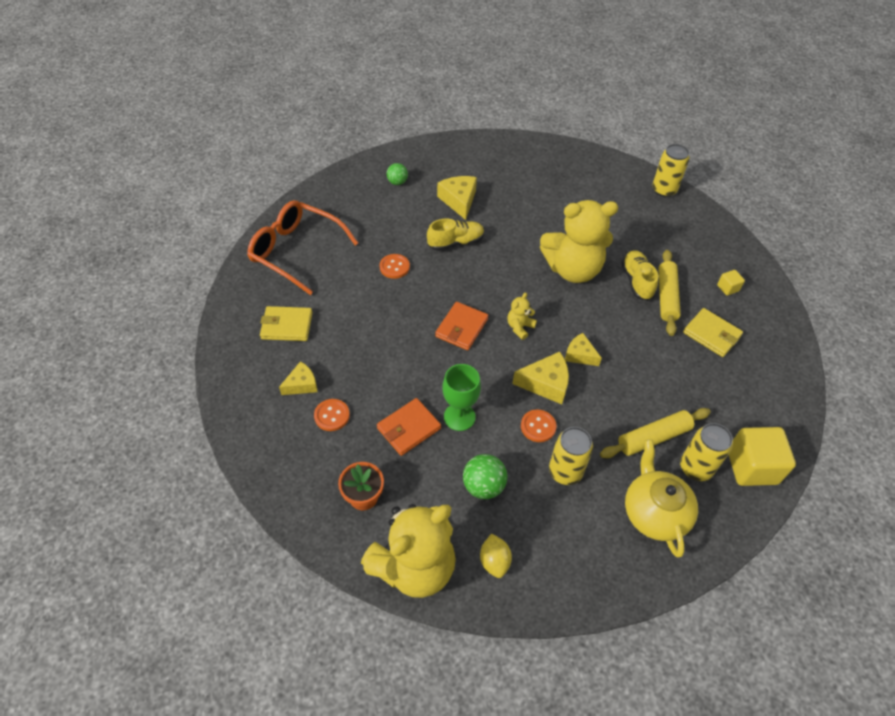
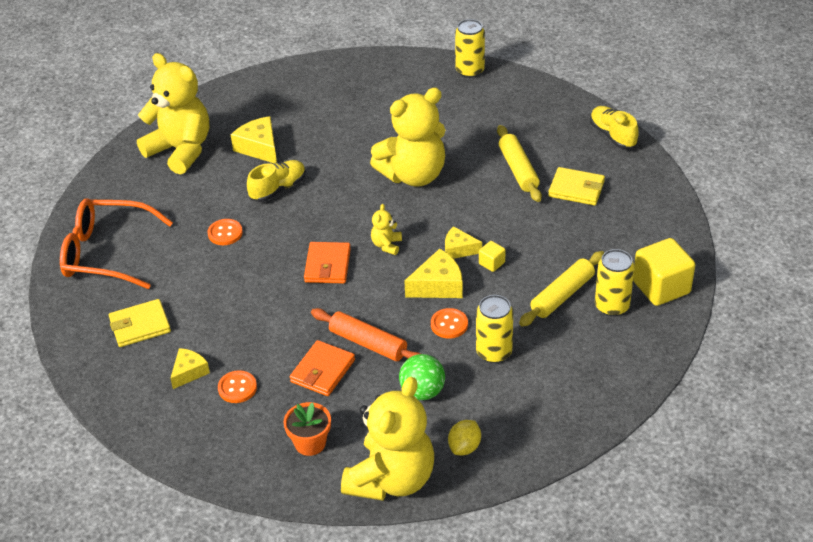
camera: 20 degrees left, 10 degrees down
green ball [387,163,408,185] -> yellow teddy bear [137,53,209,174]
green goblet [442,364,481,431] -> orange rolling pin [311,308,421,361]
yellow lemon [480,534,512,578] -> yellow lemon turned 60 degrees clockwise [448,420,481,455]
yellow shoe [622,250,658,301] -> yellow shoe moved to [590,106,639,149]
yellow teapot [625,439,698,558] -> none
yellow cube [717,270,745,296] -> yellow cube moved to [479,241,506,272]

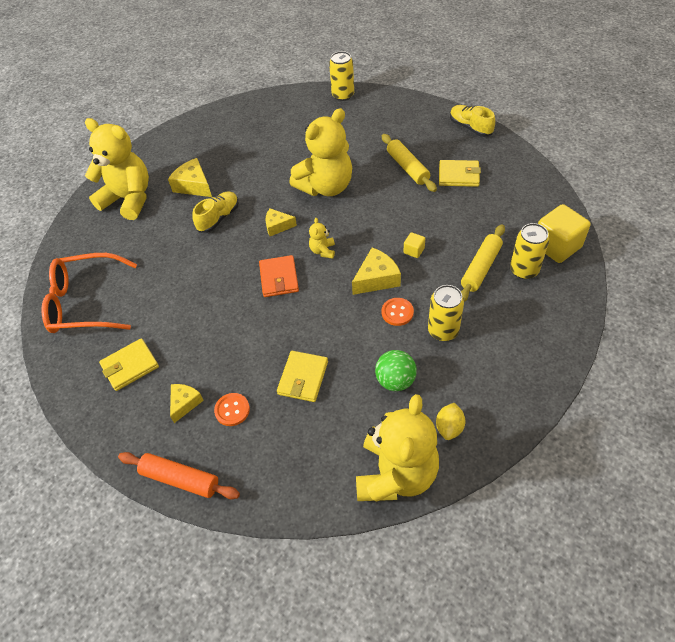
camera: 10 degrees left, 10 degrees up
orange button [208,219,243,245] -> none
orange flower pot [283,402,331,456] -> none
orange wallet [290,340,355,396] -> yellow wallet [277,351,328,402]
orange rolling pin [311,308,421,361] -> orange rolling pin moved to [118,452,240,499]
yellow cheese [445,226,482,259] -> yellow cheese moved to [265,208,297,236]

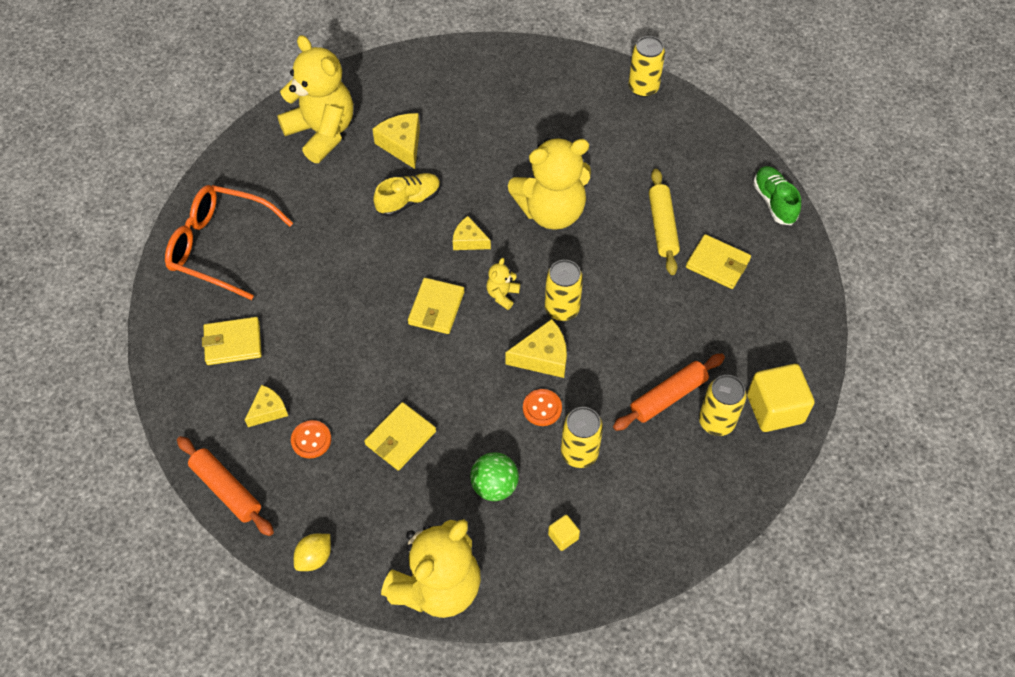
camera: 20 degrees right, 5 degrees up
orange wallet [259,255,299,297] -> yellow wallet [408,278,464,334]
yellow cube [404,232,425,258] -> yellow cube moved to [548,515,580,551]
yellow lemon [436,403,466,440] -> yellow lemon moved to [294,534,331,571]
yellow shoe [450,105,495,137] -> green shoe [753,166,801,225]
yellow rolling pin [461,224,505,302] -> orange rolling pin [613,354,725,431]
none -> yellow can [545,260,583,321]

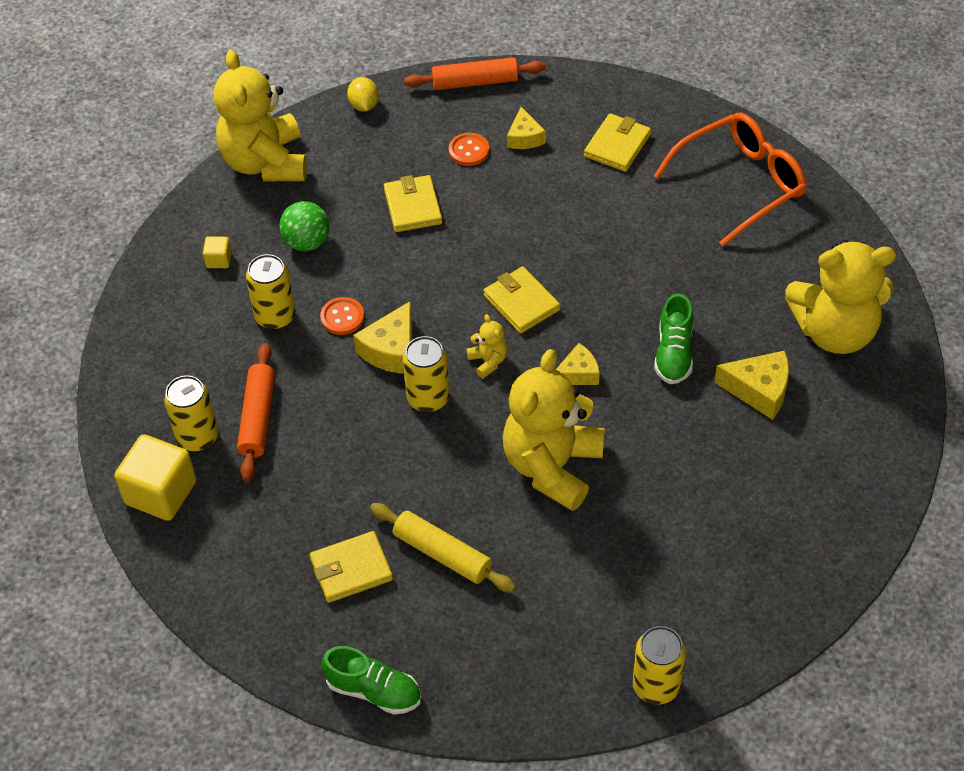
camera: 130 degrees right, 5 degrees down
yellow shoe [373,173,441,217] -> green shoe [654,293,693,384]

